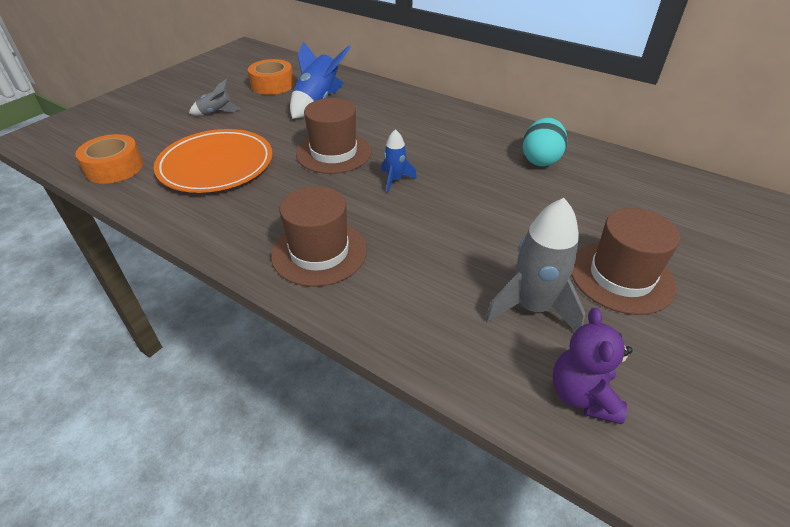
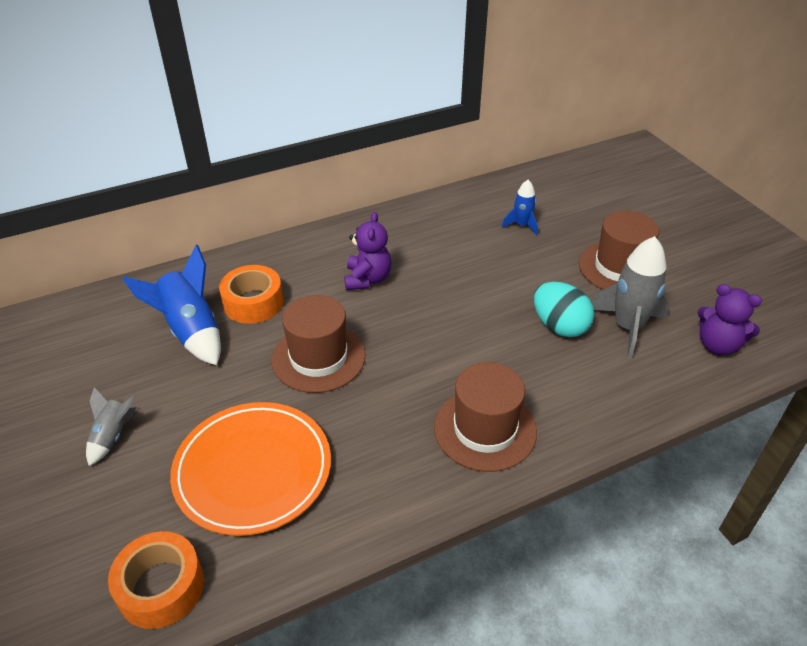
camera: 60 degrees left, 0 degrees up
orange tape [248,59,294,95] -> orange tape moved to [219,265,283,324]
blue rocket [381,129,417,193] -> blue rocket moved to [502,180,538,236]
turquoise egg [523,118,568,166] -> turquoise egg moved to [534,282,594,337]
none -> purple teddy bear [344,212,392,290]

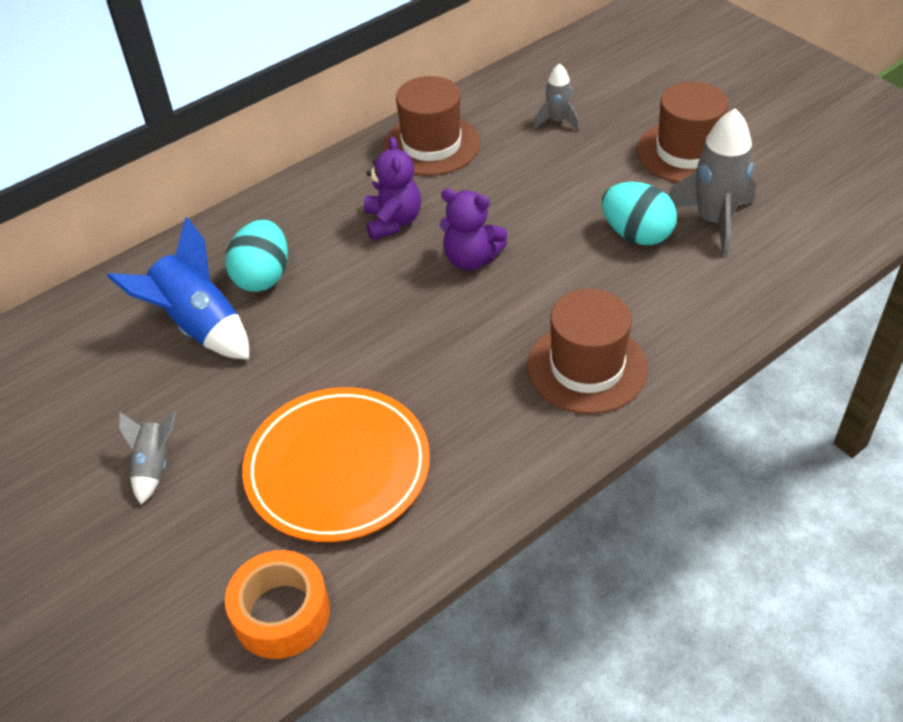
camera: 10 degrees left, 5 degrees up
orange tape [219,265,283,324] -> turquoise egg [225,220,288,292]
brown hat [271,295,365,393] -> brown hat moved to [383,76,480,176]
blue rocket [502,180,538,236] -> grey rocket [534,63,580,131]
purple teddy bear [697,284,762,355] -> purple teddy bear moved to [440,188,508,271]

